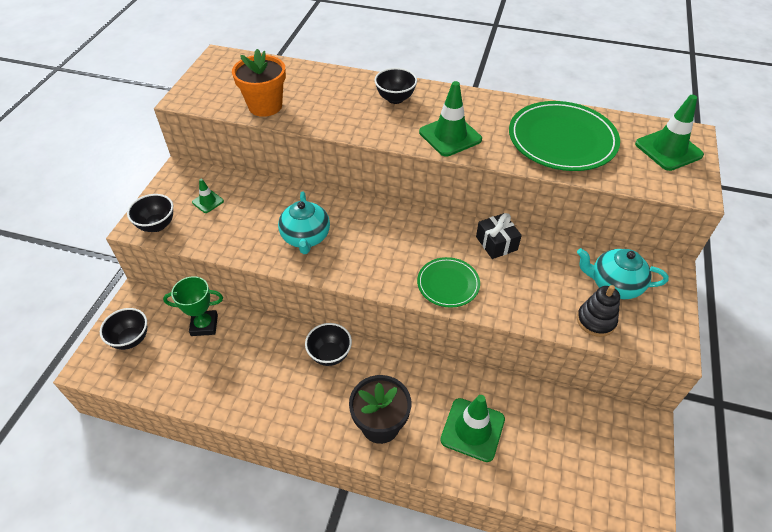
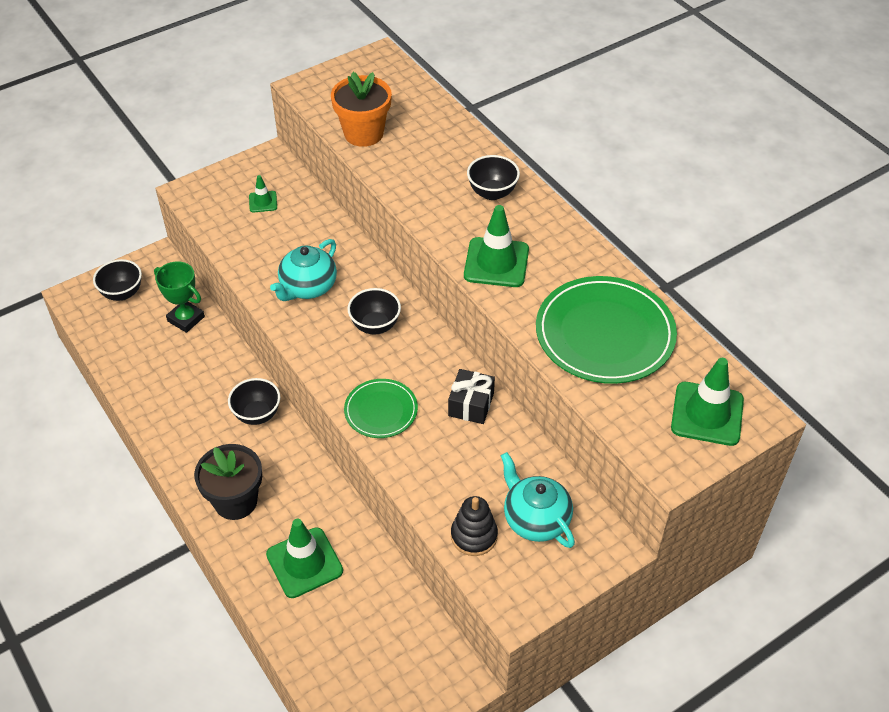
camera: 40 degrees right, 0 degrees up
black bowl [127,194,173,232] -> black bowl moved to [347,288,401,335]

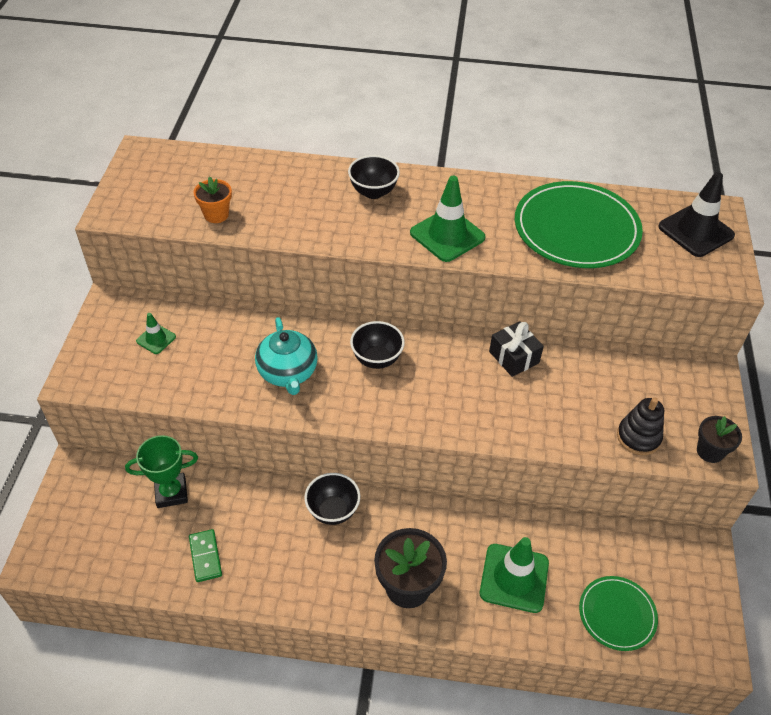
camera: 50 degrees left, 0 degrees up
black bowl [93,259,142,301] -> none
orange flower pot [331,72,392,147] -> orange flower pot [193,177,232,223], size x0.59
green plate [344,379,418,438] -> green plate moved to [579,576,658,651]
turquoise teapot [501,452,575,548] -> none
green traffic cone [671,358,744,446] -> black traffic cone [658,172,735,257]
none -> green domino [189,529,222,582]
none -> black flower pot [697,416,742,463]

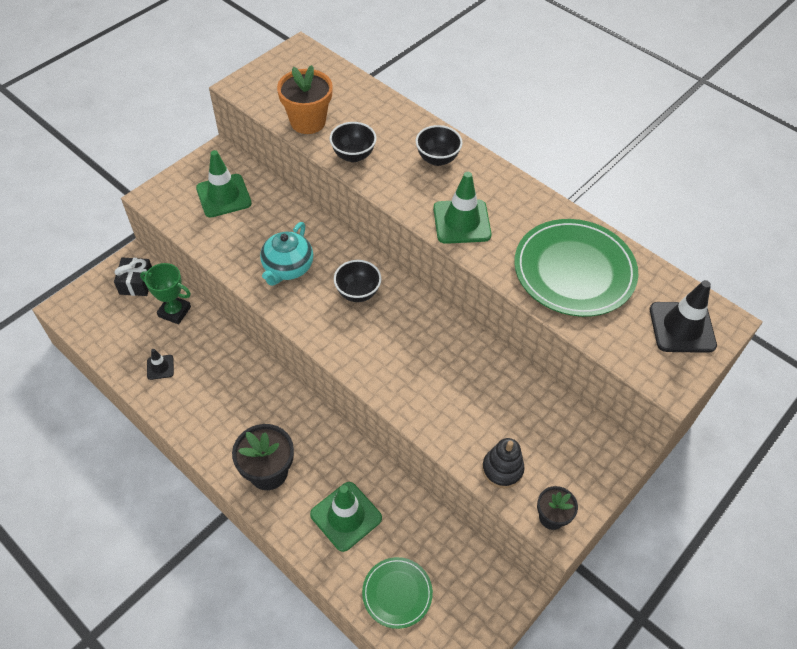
camera: 35 degrees right, 5 degrees up
green traffic cone [136,313,176,354] -> green traffic cone [196,150,252,218], size x1.92
green domino [189,529,222,582] -> black traffic cone [147,349,174,380]
orange flower pot [193,177,232,223] -> orange flower pot [277,65,333,134], size x1.69
black bowl [304,473,360,525] -> black bowl moved to [329,122,377,162]
black gift [489,321,544,377] -> black gift moved to [114,258,152,296]

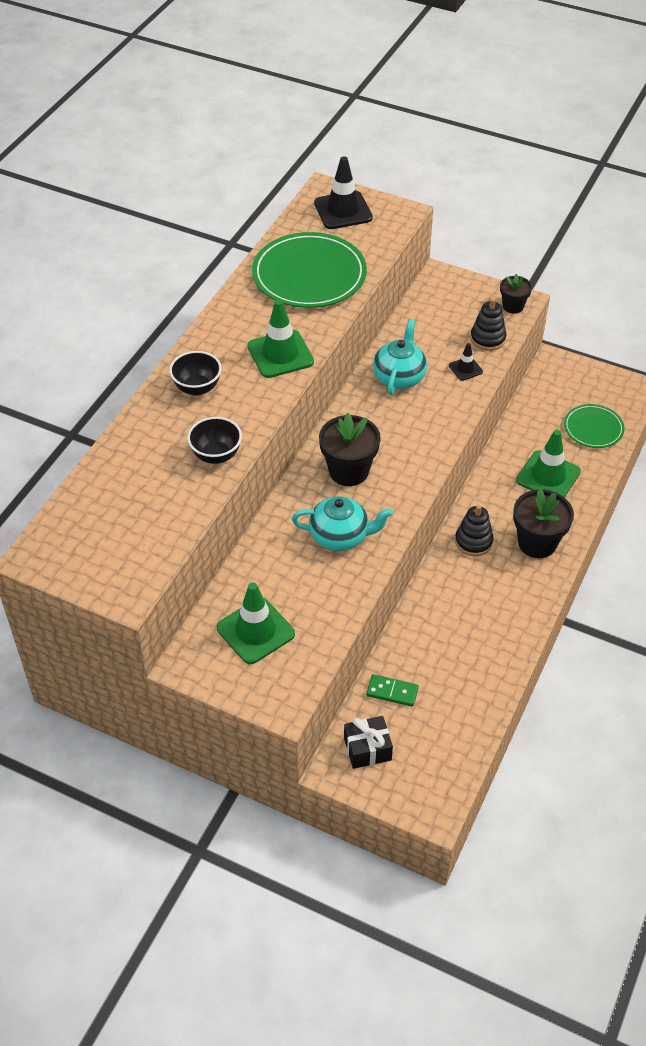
camera: 105 degrees left, 5 degrees down
green trophy [140,263,191,324] -> green domino [366,674,419,707]
black traffic cone [147,349,174,380] -> black traffic cone moved to [449,343,483,381]
orange flower pot [277,65,333,134] -> none
black bowl [334,260,381,302] -> black flower pot [319,413,380,486]
none -> turquoise teapot [373,319,427,395]
none -> black stacking toy [455,505,494,556]

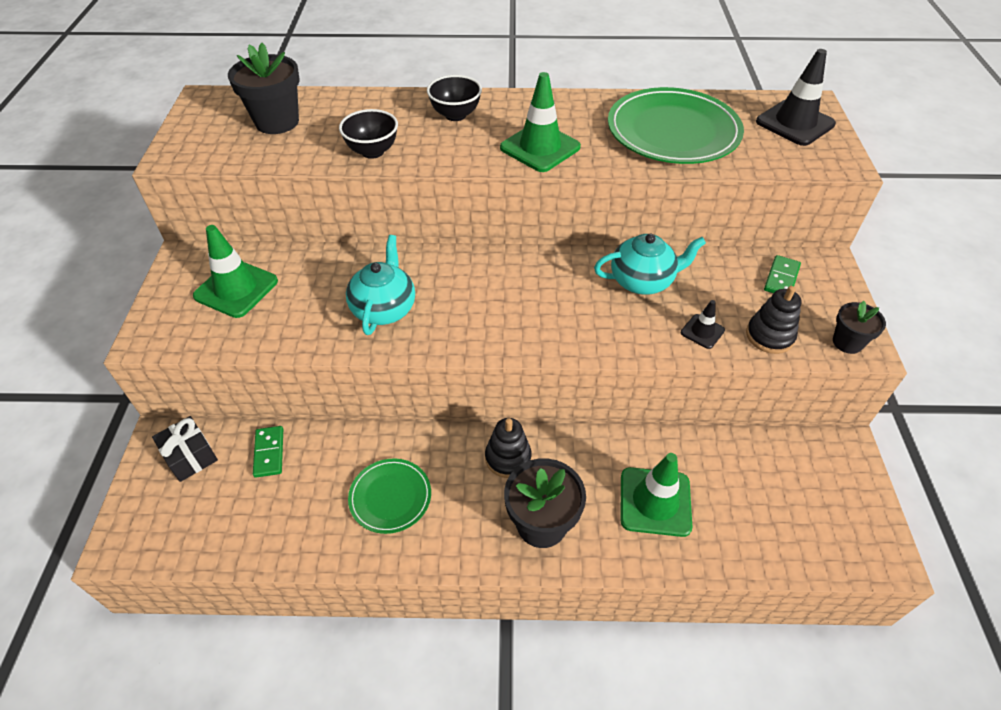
camera: 65 degrees right, 0 degrees up
turquoise teapot [292,496,393,551] -> turquoise teapot turned 150 degrees counterclockwise [346,235,415,335]
black flower pot [319,413,380,486] -> black flower pot moved to [228,43,300,134]
green plate [564,404,625,448] -> green plate moved to [348,459,431,534]
none -> green domino [764,255,801,293]

